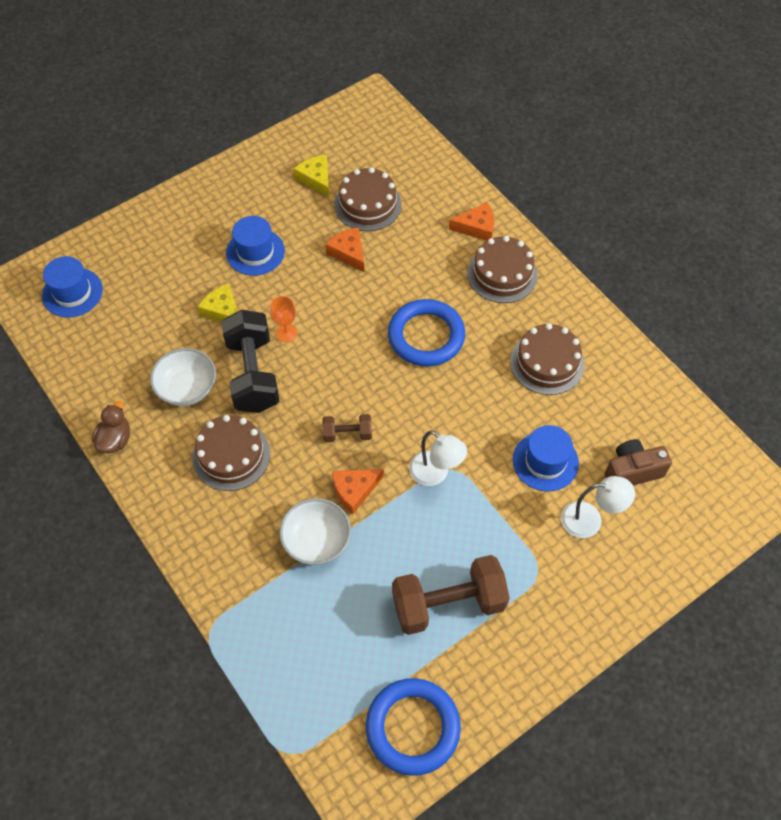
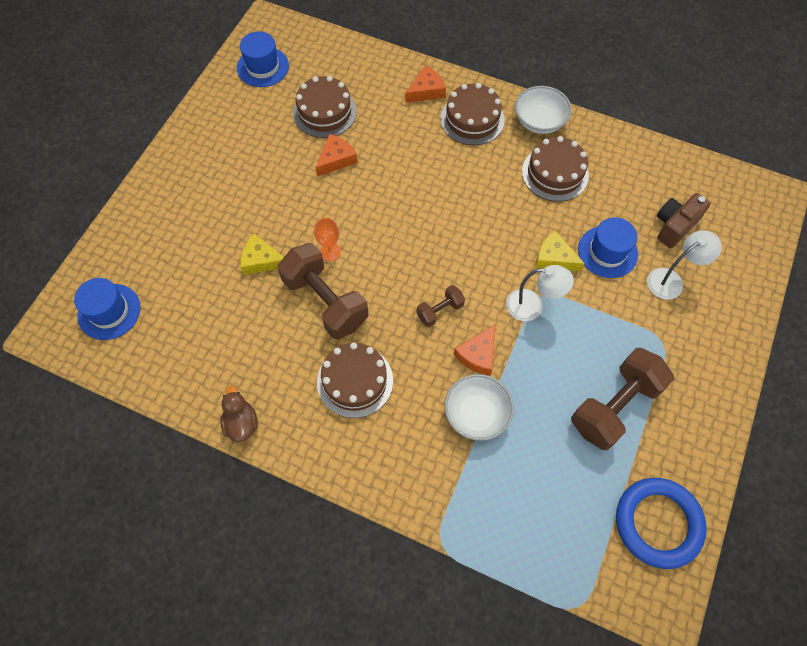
camera: 30 degrees left, 5 degrees up
white bowl [150,348,216,406] -> white bowl moved to [515,86,572,134]
black dumbbell [221,310,280,413] -> brown dumbbell [277,243,368,339]
blue hat [226,216,285,276] -> blue hat moved to [237,31,289,87]
yellow cheese [293,155,329,197] -> yellow cheese moved to [535,231,585,271]
orange cheese [325,227,364,272] -> orange cheese turned 105 degrees clockwise [316,134,357,176]
blue ring [388,299,465,366] -> none

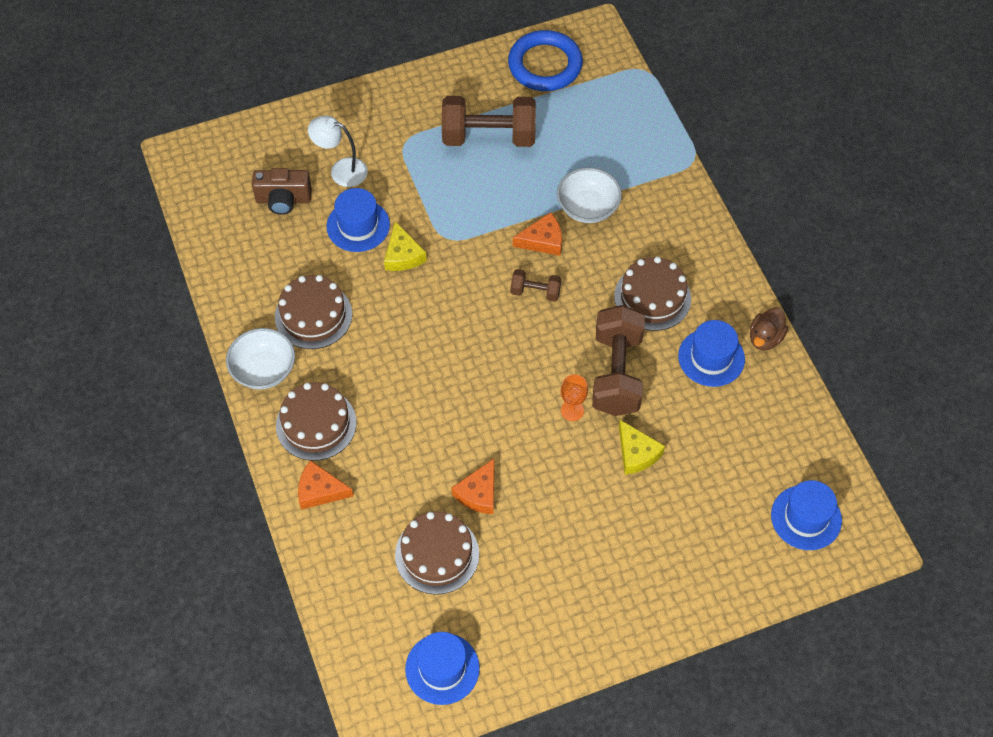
camera: 135 degrees left, 5 degrees down
orange cheese [316,134,357,176] -> orange cheese turned 60 degrees counterclockwise [452,459,494,514]
white lamp [506,265,574,321] -> none
none -> blue hat [678,320,745,387]

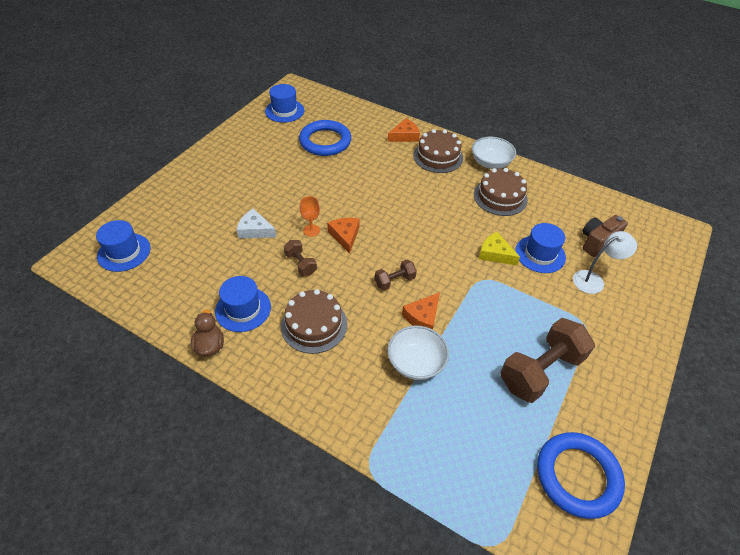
camera: 140 degrees right, 10 degrees down
brown cake [395,511,479,595] -> blue ring [299,120,351,156]
orange cheese [452,459,494,514] -> orange cheese moved to [327,218,360,254]
brown dumbbell [592,305,645,416] -> brown dumbbell [284,240,317,276], size x0.49
yellow cheese [619,420,665,475] -> white cheese [237,209,277,239]

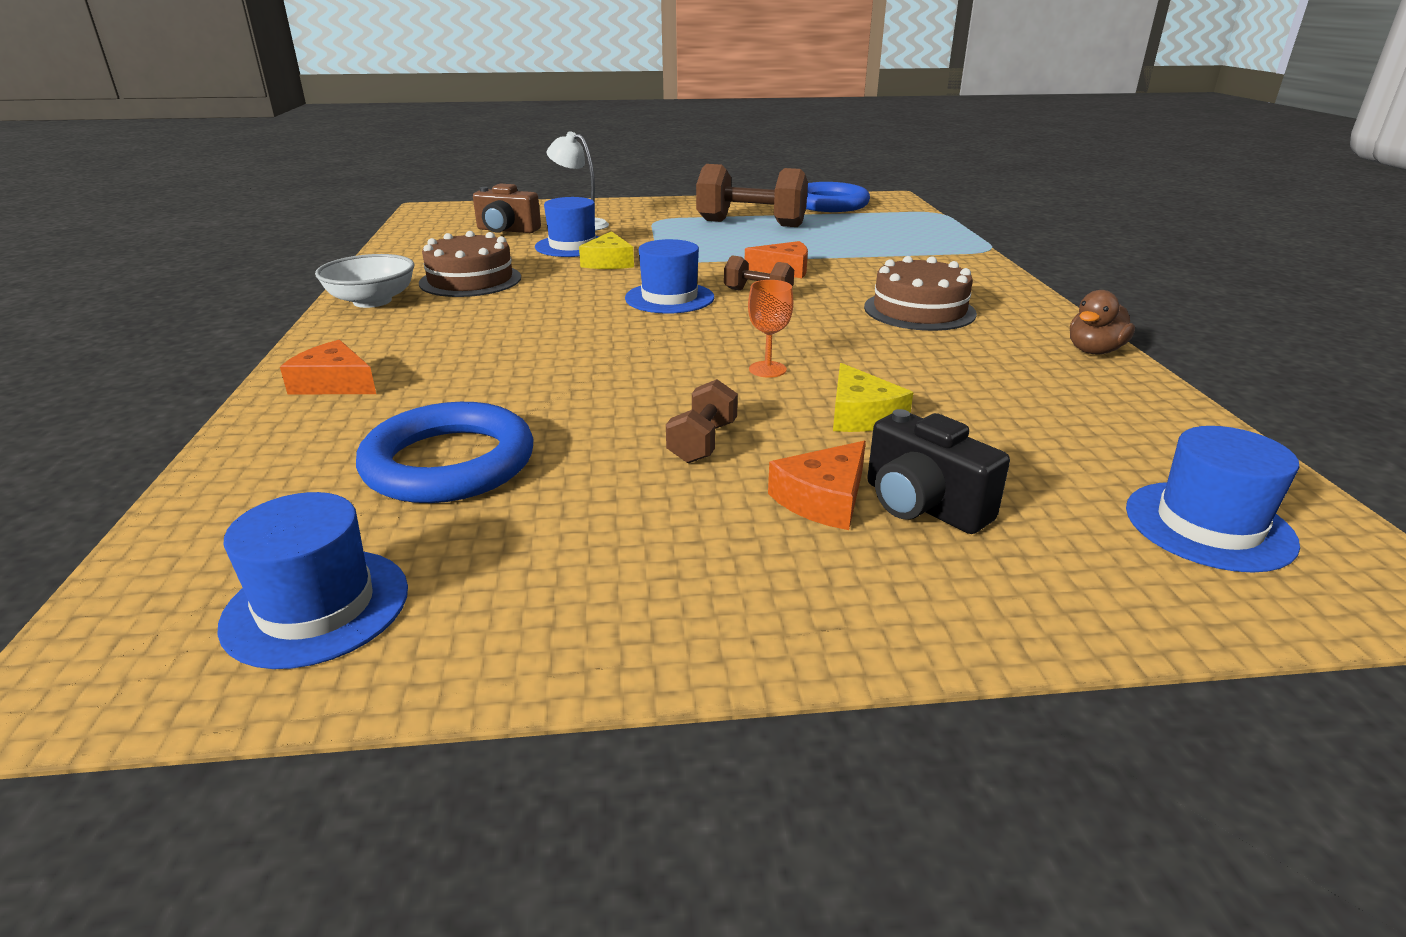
camera: 125 degrees left, 20 degrees down
blue hat [215,276,271,332] -> blue hat moved to [625,239,714,314]
white cheese [237,209,277,239] -> yellow cheese [833,363,913,432]
brown dumbbell [284,240,317,276] -> brown dumbbell moved to [666,379,738,463]
orange cheese [327,218,360,254] -> orange cheese moved to [768,441,866,530]
white bowl [388,326,449,380] -> none
brown cake [413,129,463,173] -> none
none -> black camera [867,409,1010,534]

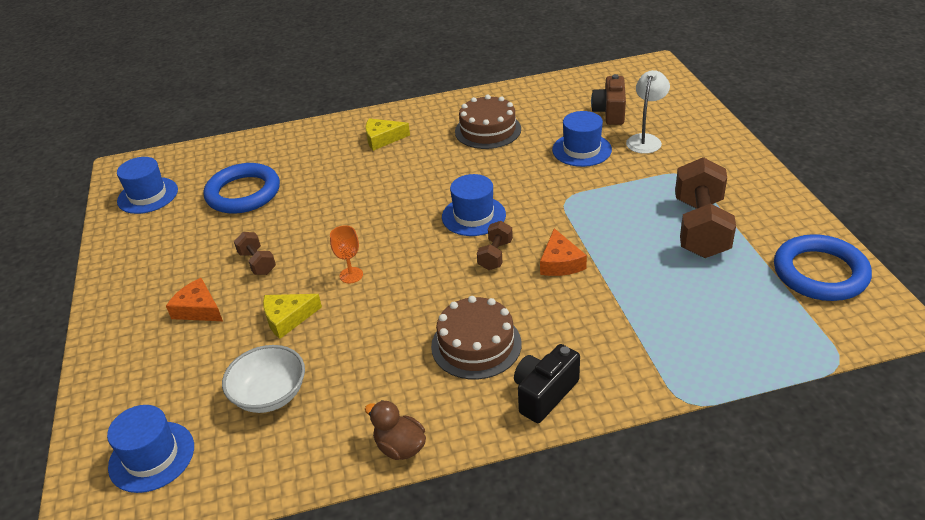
camera: 85 degrees right, 10 degrees up
orange cheese [280,340,376,395] -> none
white bowl [315,254,414,308] -> white bowl moved to [222,345,305,413]
yellow cheese [579,231,634,269] -> yellow cheese moved to [366,118,410,151]
brown dumbbell [666,379,738,463] -> brown dumbbell turned 45 degrees clockwise [234,232,276,275]
black camera [867,409,1010,534] -> black camera moved to [514,344,580,423]

